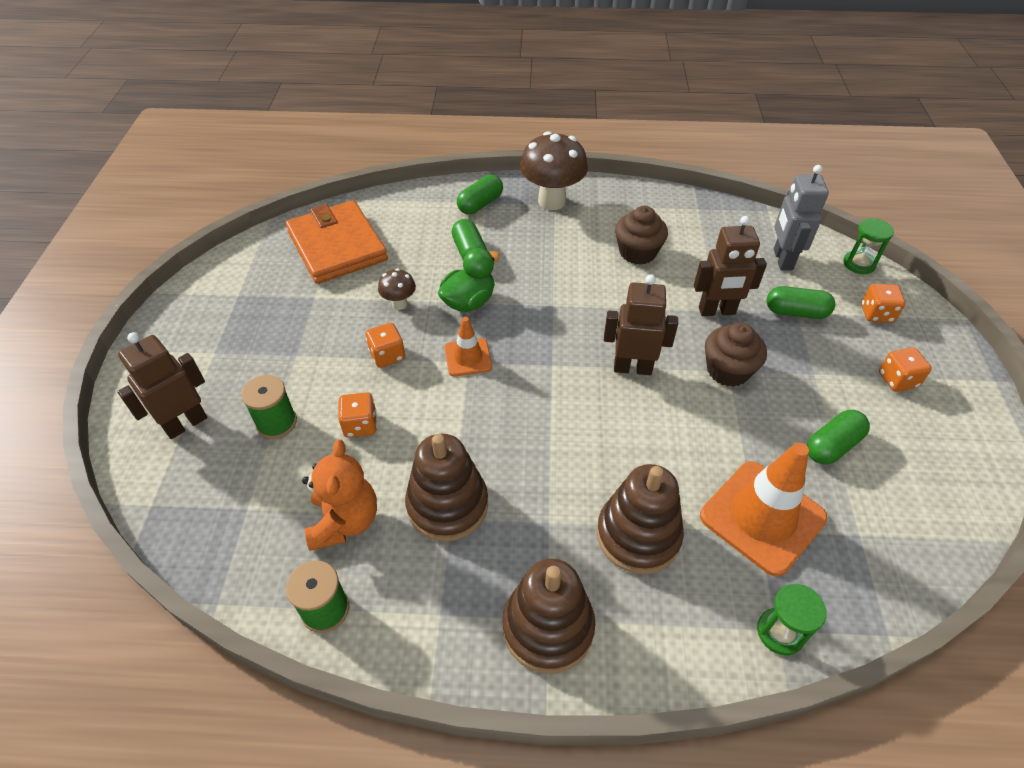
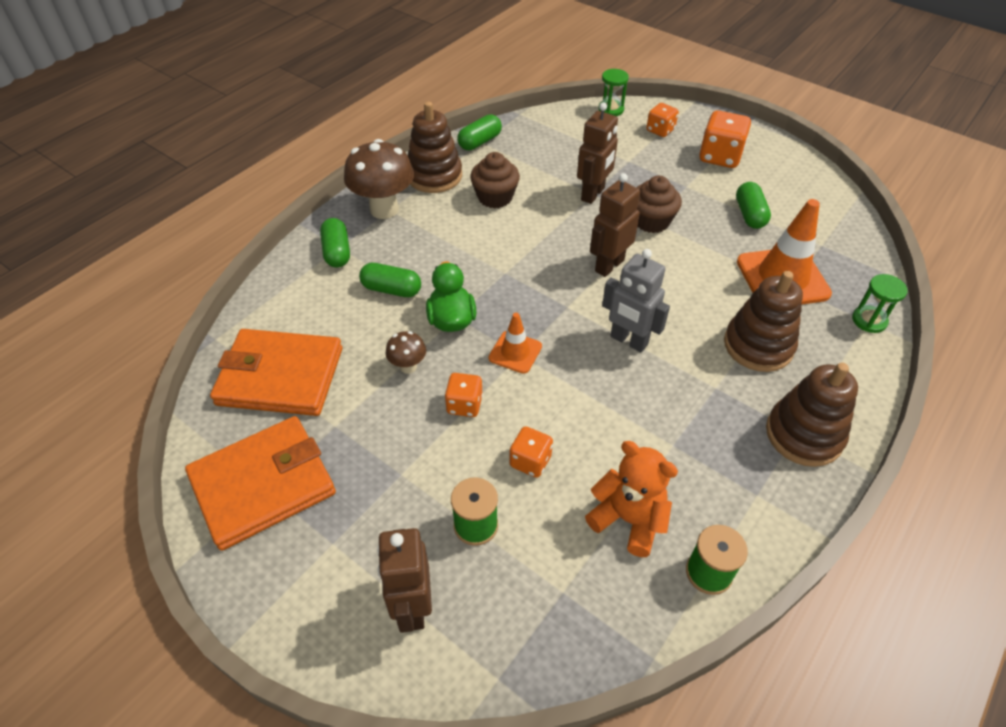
camera: 55 degrees left, 0 degrees up
brown stacking toy [405,434,488,542] -> brown stacking toy moved to [408,102,462,193]
green capsule [766,286,835,319] -> green capsule moved to [457,114,502,150]
grey robot [774,165,829,271] -> grey robot moved to [602,249,670,352]
orange dice [879,347,932,392] -> orange dice [699,110,751,168], size x1.64
none -> orange wallet [185,416,336,551]

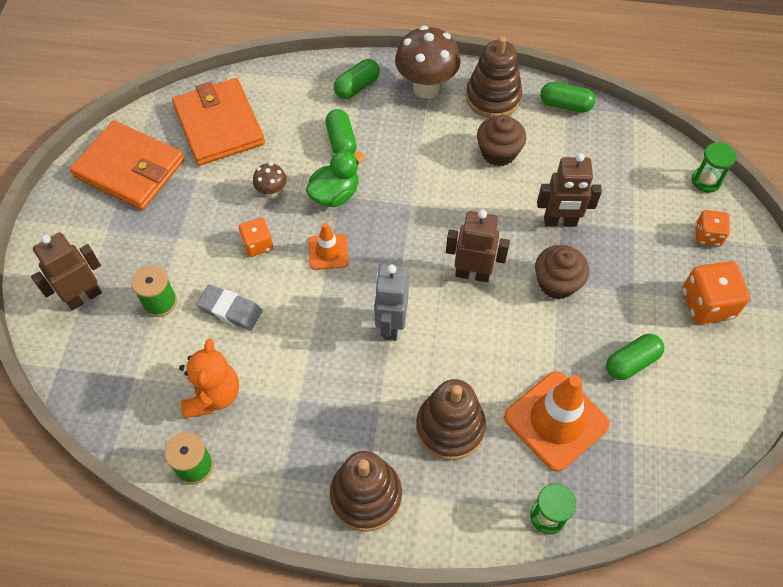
camera: 60 degrees right, 10 degrees up
orange dice [509,426,553,478] -> grey eraser [196,285,263,331]

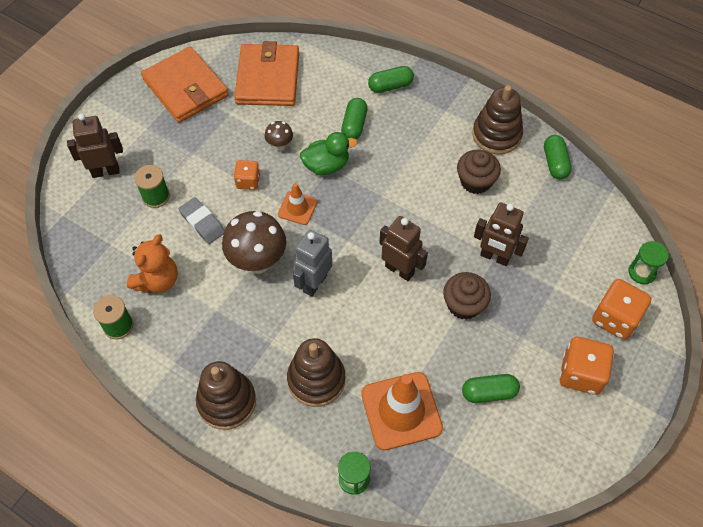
camera: 25 degrees right, 0 degrees up
brown mushroom [395,26,460,99] -> brown mushroom moved to [222,211,286,274]
green capsule [540,82,596,112] -> green capsule turned 45 degrees clockwise [544,135,572,180]
orange dice [695,210,730,247] -> orange dice [592,279,652,340], size x1.64

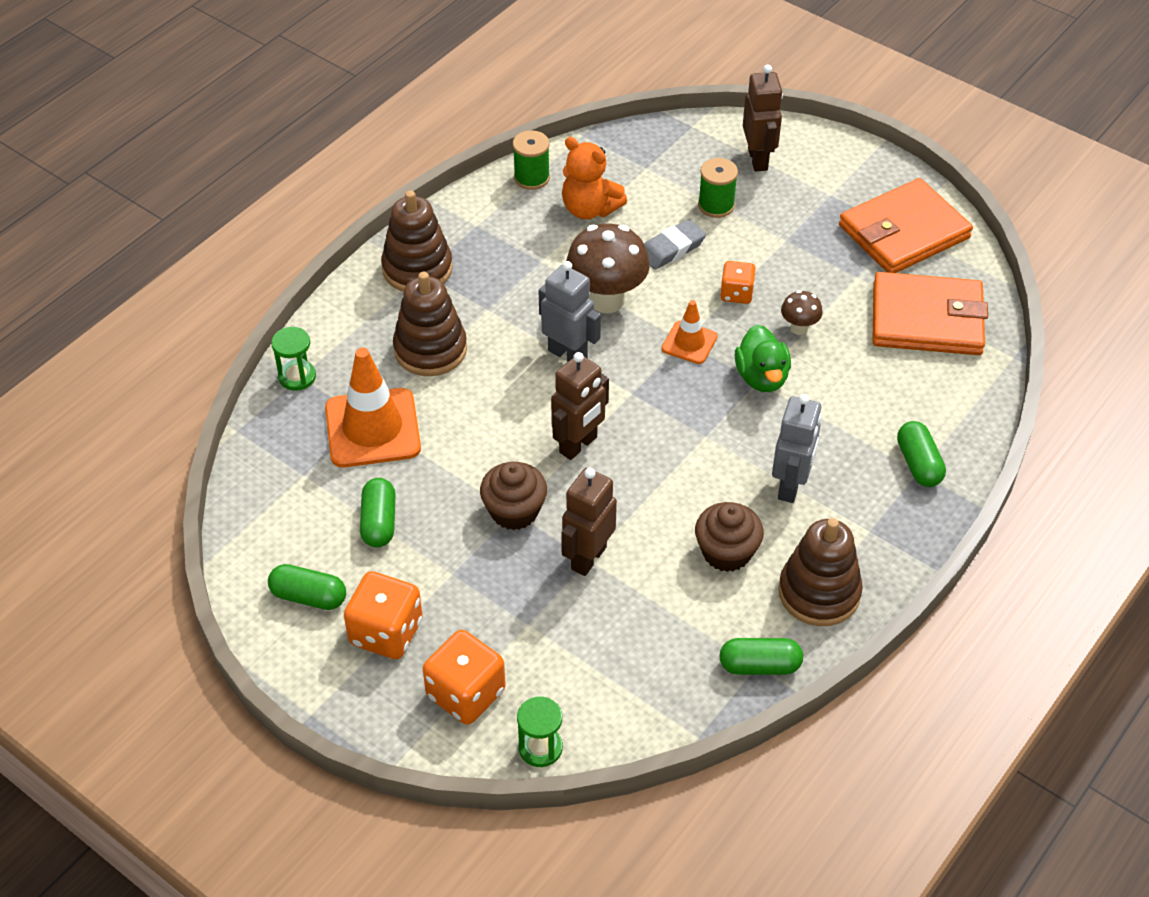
camera: 95 degrees right, 10 degrees down
green capsule [341,98,368,139] -> green capsule moved to [268,564,346,610]
none -> grey robot [772,394,822,503]

